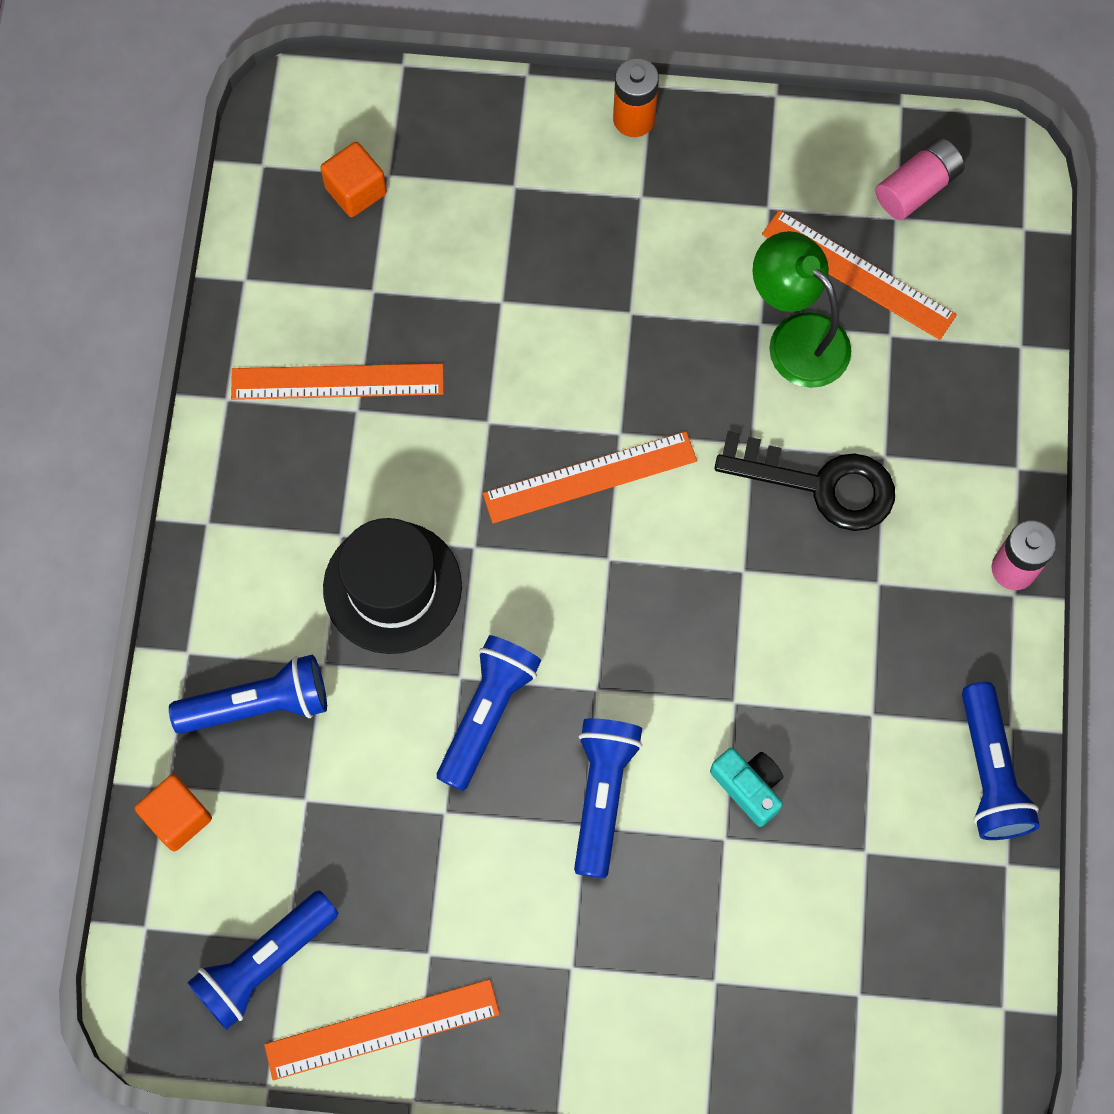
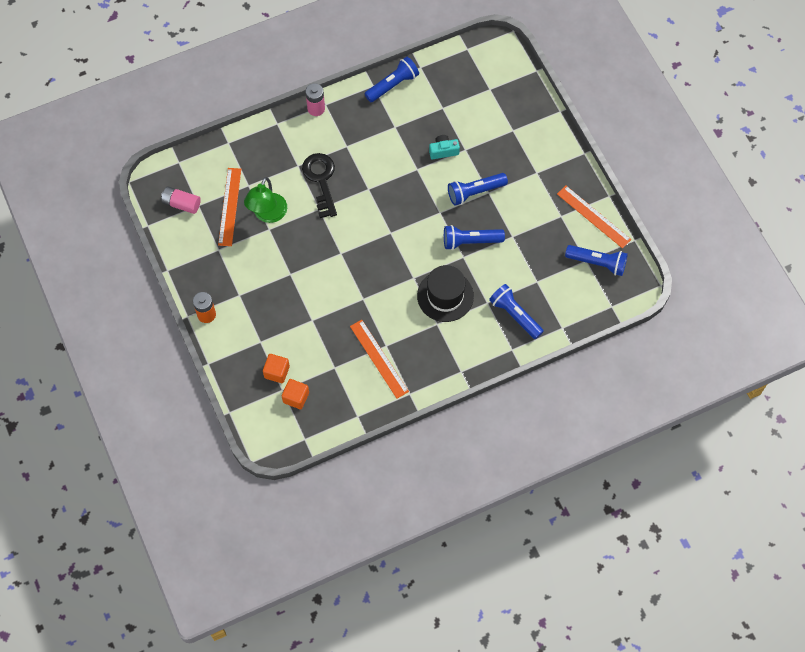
camera: 120 degrees left, 5 degrees down
orange cube [135,775,212,851] -> orange cube moved to [263,354,290,383]
orange ruler [483,431,697,523] -> none
turquoise camera [710,748,783,827] -> turquoise camera turned 60 degrees clockwise [429,135,460,159]

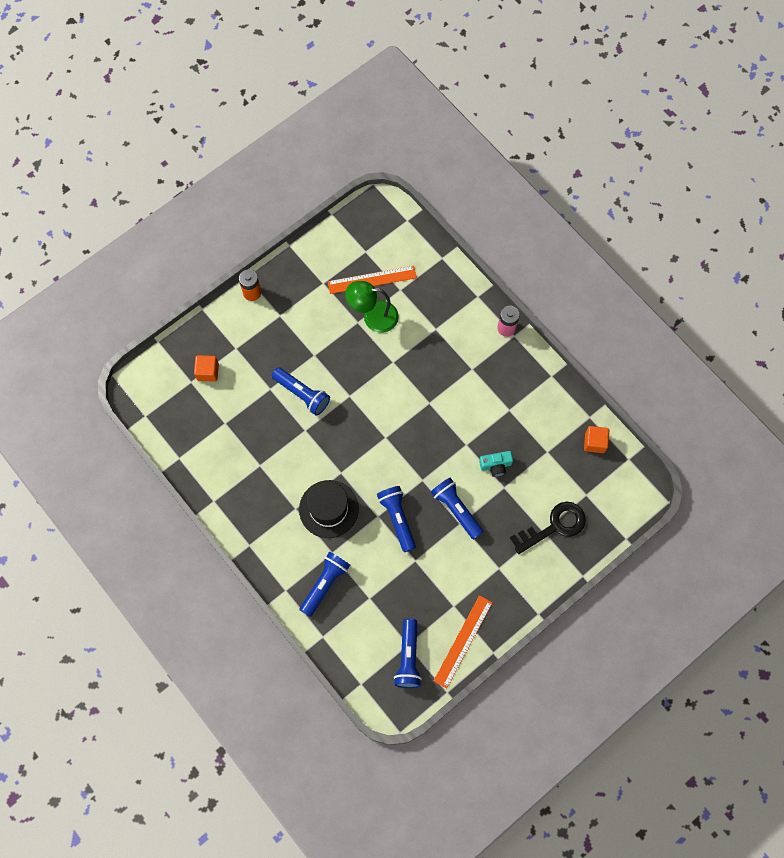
camera: 75 degrees right, 5 degrees up
pink battery [161,186,201,214] -> none
orange cube [282,379,309,409] -> orange cube moved to [584,426,609,453]
black key [302,153,337,218] -> black key moved to [510,502,586,554]
orange ruler [350,320,409,399] -> none
blue flashlight [365,57,419,102] -> blue flashlight moved to [272,367,330,416]
turquoise camera [429,135,460,159] -> turquoise camera turned 105 degrees clockwise [479,451,513,477]

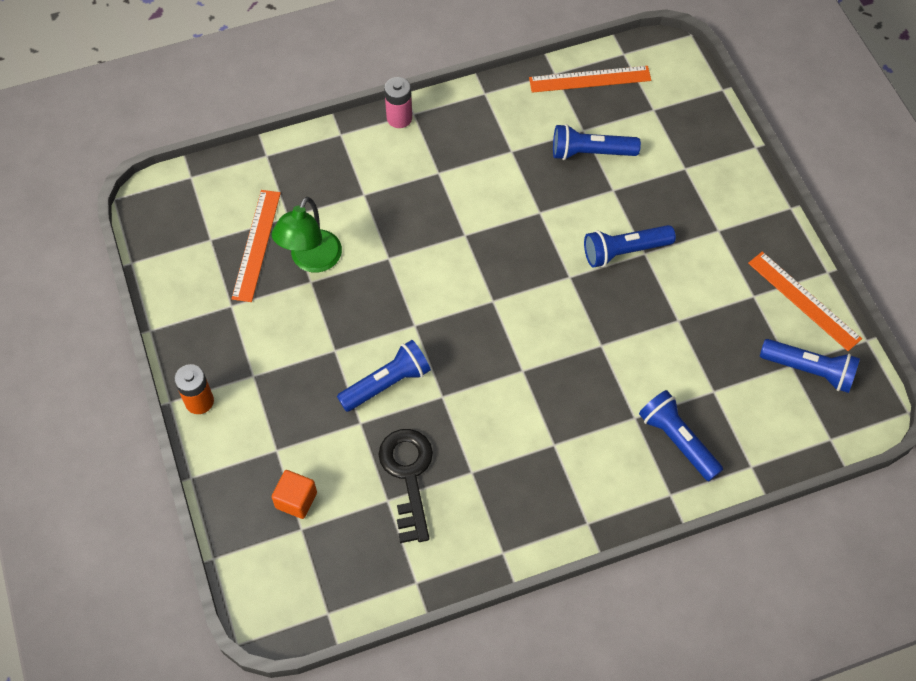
camera: 70 degrees left, 10 degrees down
black hat [299,480,359,538] -> none
blue flashlight [377,486,416,552] -> blue flashlight moved to [553,124,641,160]
turquoise camera [479,451,513,477] -> none
black key [510,502,586,554] -> black key moved to [378,429,433,543]
orange cube [584,426,609,453] -> orange ruler [529,66,651,93]

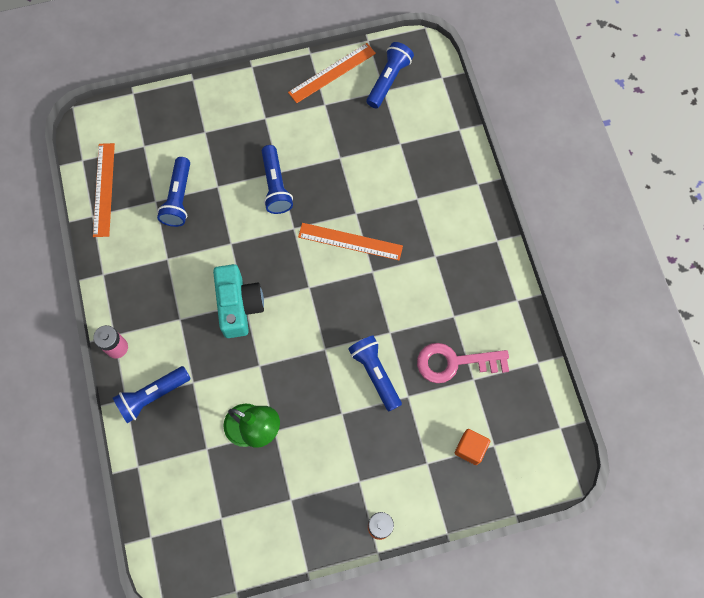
camera: 85 degrees left, 10 degrees up
orange ruler [231,190,281,302] -> orange ruler moved to [298,223,403,260]
black key [378,429,433,543] -> pink key [417,343,509,383]
blue flashlight [639,390,723,481] -> blue flashlight moved to [113,366,191,423]
none -> turquoise camera [213,264,264,338]

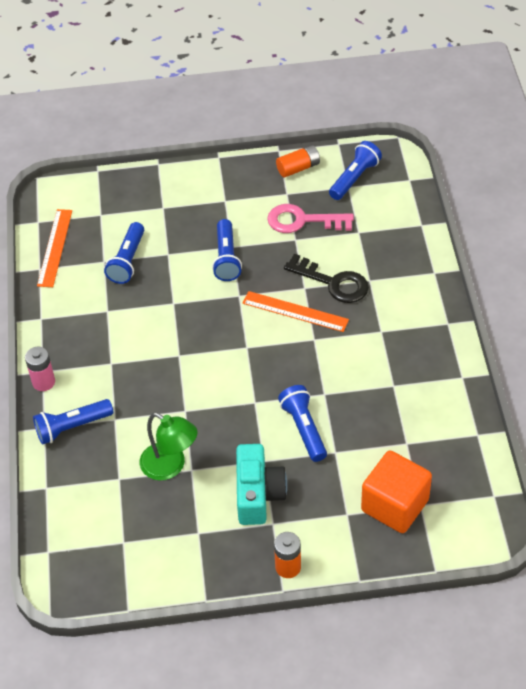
camera: 10 degrees right, 20 degrees down
turquoise camera [213,264,264,338] -> turquoise camera moved to [236,444,287,525]
orange ruler [288,43,376,103] -> orange battery [276,145,320,178]
pink key [417,343,509,383] -> pink key moved to [267,204,354,233]
orange cube [455,429,490,465] -> orange cube [361,450,432,533], size x1.89
none -> black key [284,253,369,303]

